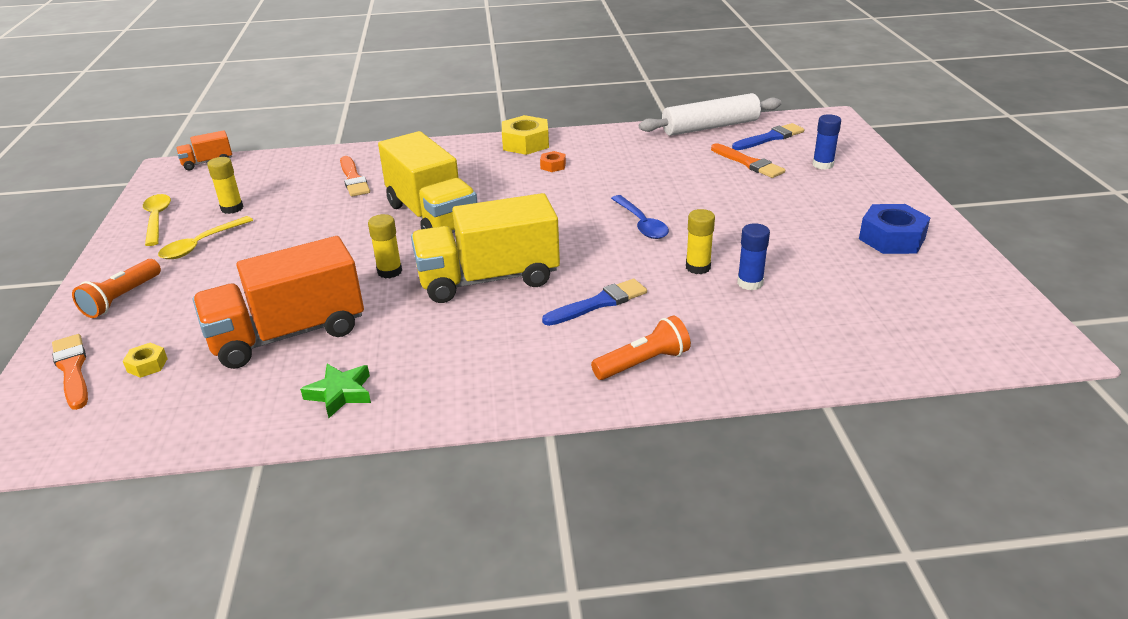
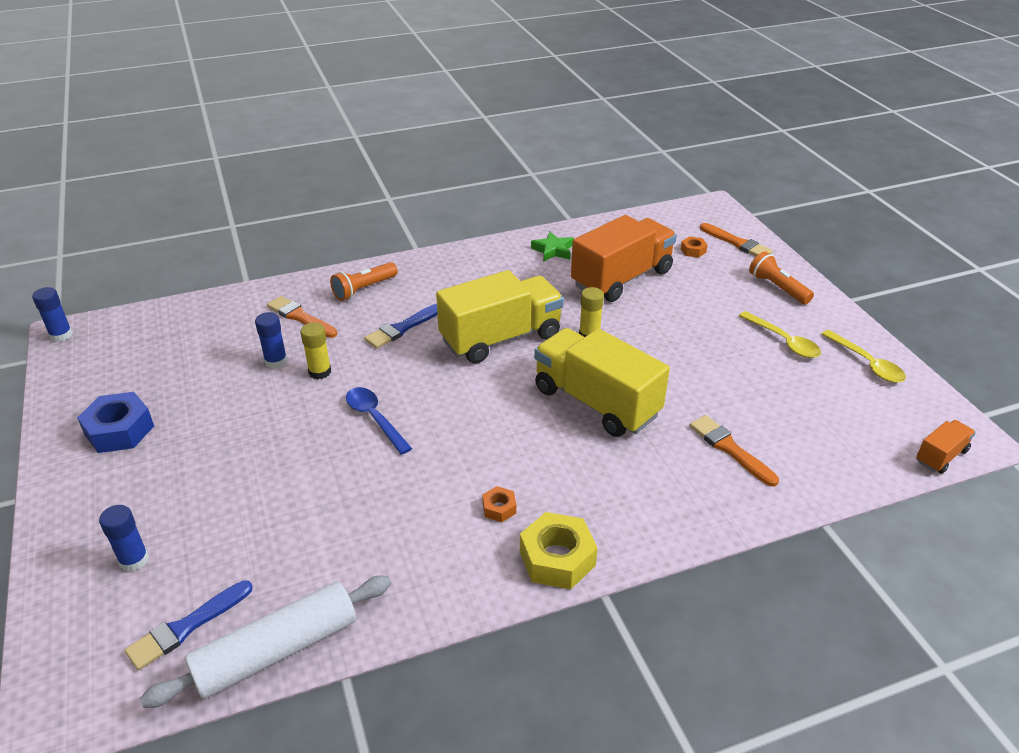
camera: 165 degrees right, 5 degrees up
orange flashlight [72,259,161,318] -> orange flashlight turned 45 degrees counterclockwise [749,251,814,304]
yellow nut [123,343,168,378] -> orange nut [681,236,708,258]
yellow spoon [158,216,253,259] -> yellow spoon turned 120 degrees clockwise [739,311,821,358]
yellow glue stick [207,157,243,214] -> none
orange brush [711,143,785,178] -> orange brush moved to [267,296,337,338]
none -> blue glue stick [32,287,73,342]

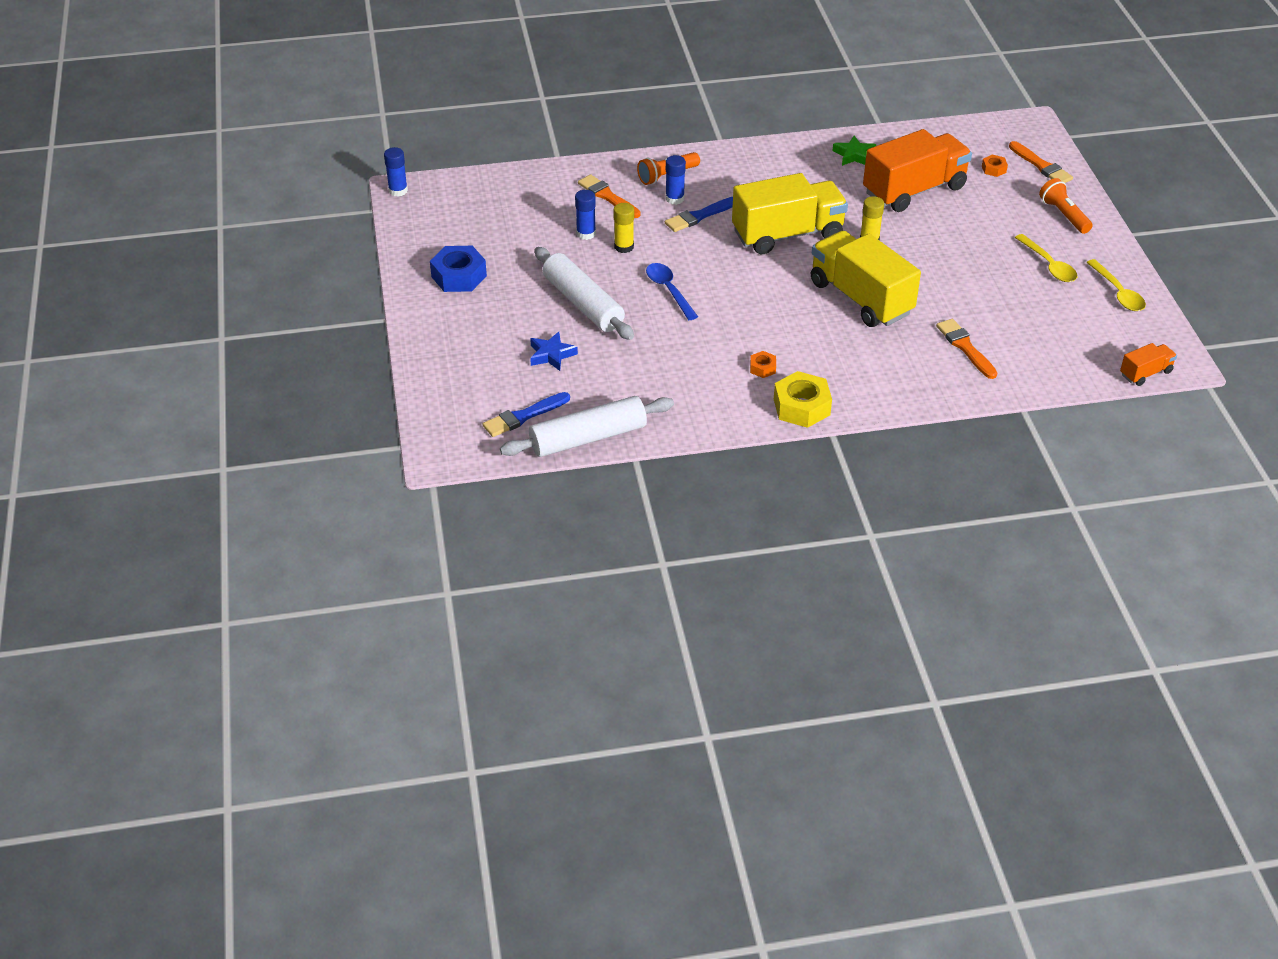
camera: 10 degrees right, 5 degrees up
blue glue stick [99,505,149,572] -> blue glue stick moved to [665,155,686,205]
none -> blue star [530,332,578,371]
none -> white rolling pin [535,247,634,340]

